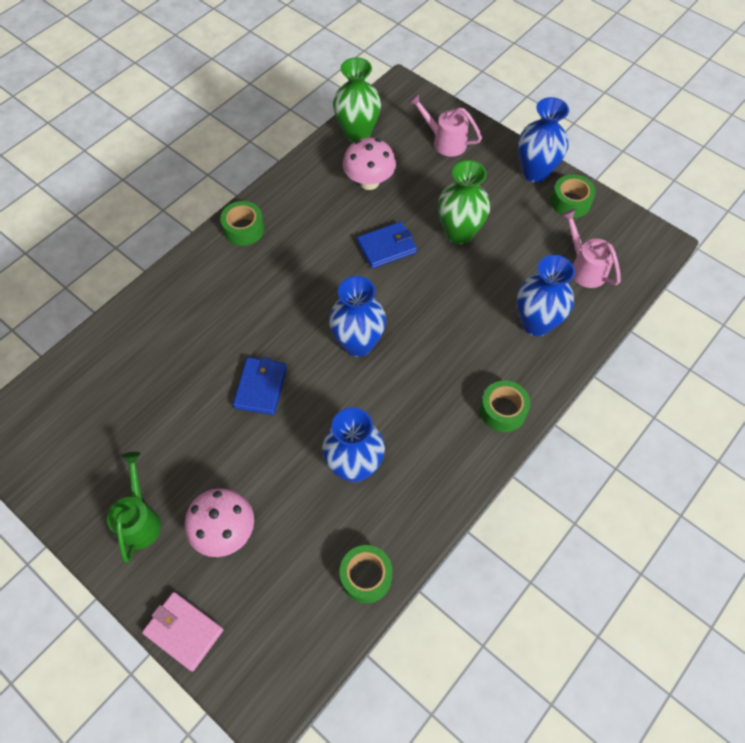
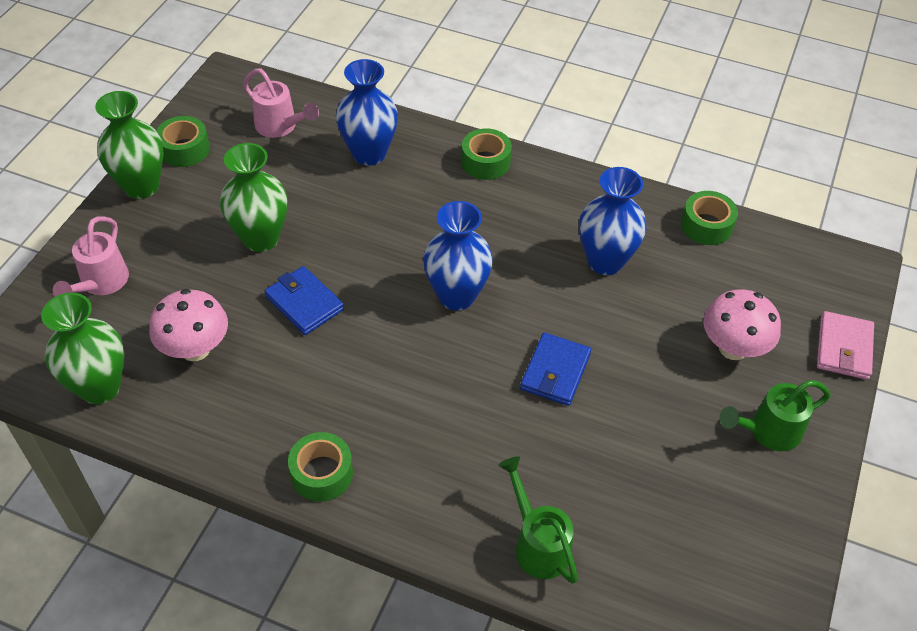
camera: 110 degrees left, 10 degrees down
blue wallet [233,357,287,415] -> blue wallet turned 60 degrees counterclockwise [520,332,591,406]
blue vase [518,97,569,183] -> green vase [95,91,164,199]
pink watering can [561,209,621,288] -> pink watering can turned 90 degrees counterclockwise [243,68,319,138]
none -> green watering can [498,456,578,584]

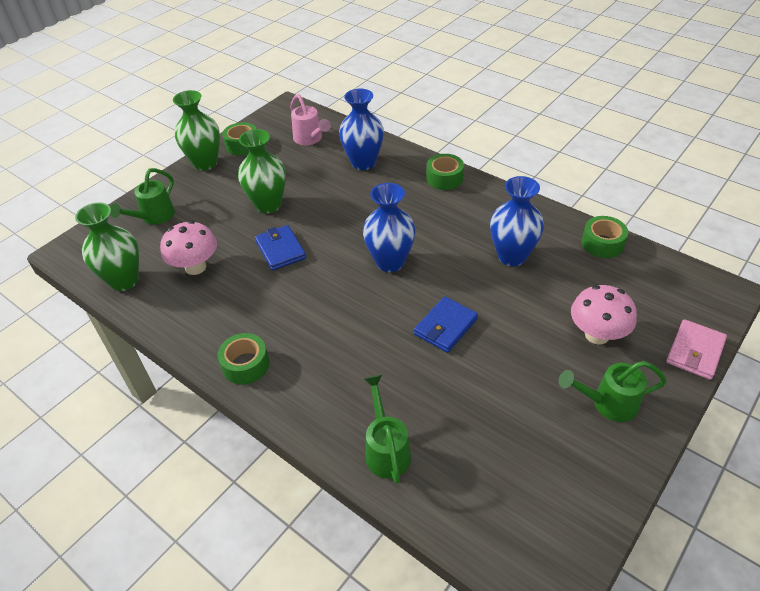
camera: 20 degrees right, 5 degrees down
pink watering can [53,216,129,297] -> green watering can [110,168,175,225]

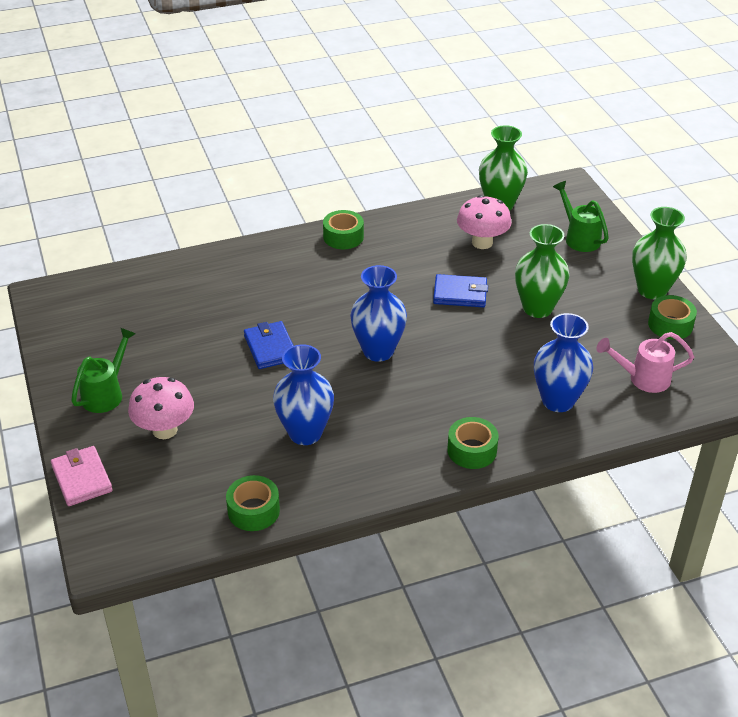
camera: 120 degrees right, 5 degrees down
green watering can [364,375,411,484] -> none

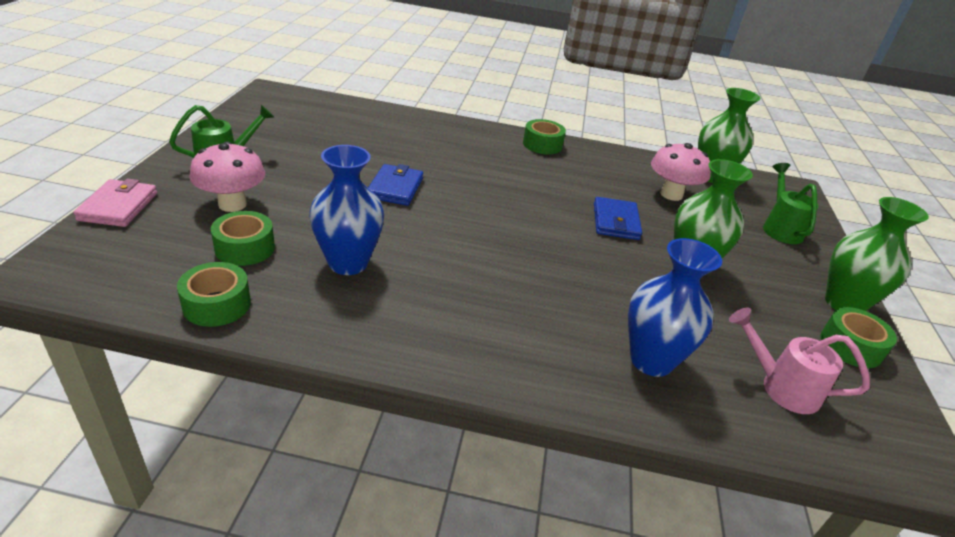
camera: 25 degrees right, 5 degrees down
blue vase [350,265,407,362] -> none
blue wallet [433,274,488,307] -> blue wallet turned 60 degrees clockwise [594,197,642,240]
green tape [448,417,499,469] -> green tape moved to [211,211,275,266]

